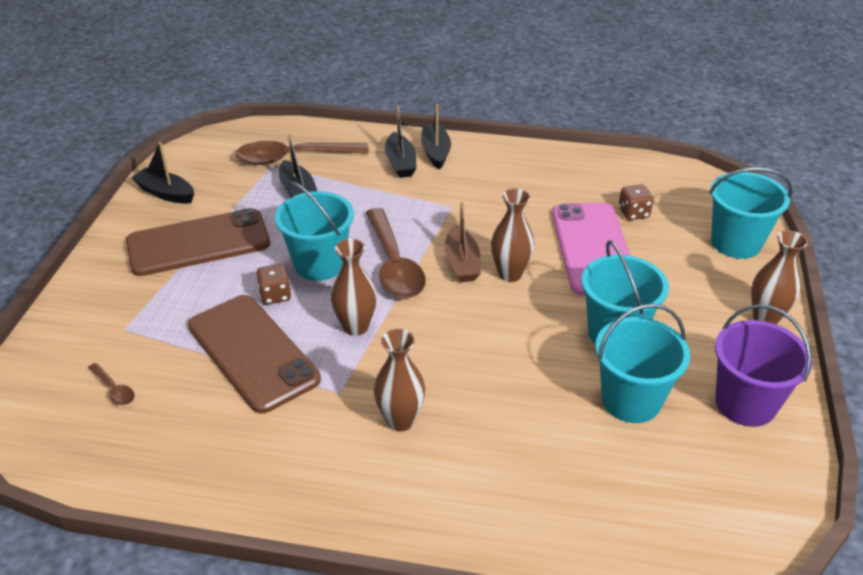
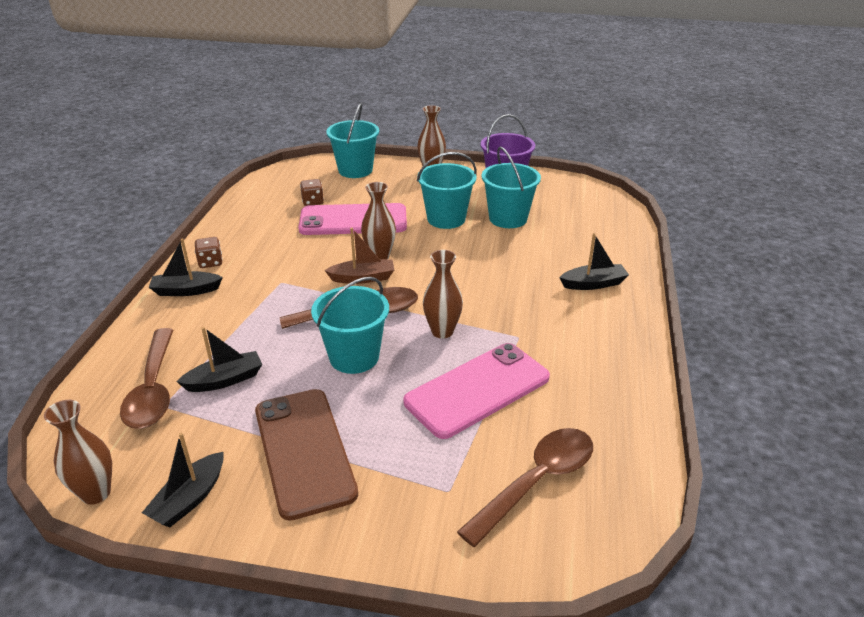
camera: 90 degrees left, 5 degrees down
brown spoon [88,363,135,405] -> brown spoon [457,428,593,547], size x2.31
brown phone [188,295,321,413] -> pink phone [403,343,550,439]
brown dice [256,264,291,304] -> brown dice moved to [195,237,223,268]
brown vase [374,329,425,432] -> brown vase moved to [44,400,112,505]
black boat [385,106,416,178] -> black boat moved to [559,233,629,290]

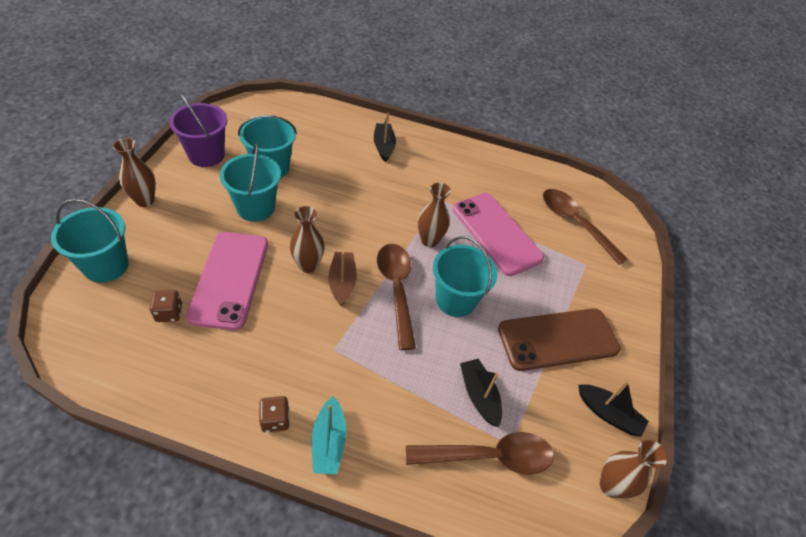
camera: 90 degrees left, 15 degrees up
black boat [149,238,223,296] -> turquoise boat [312,396,346,474]

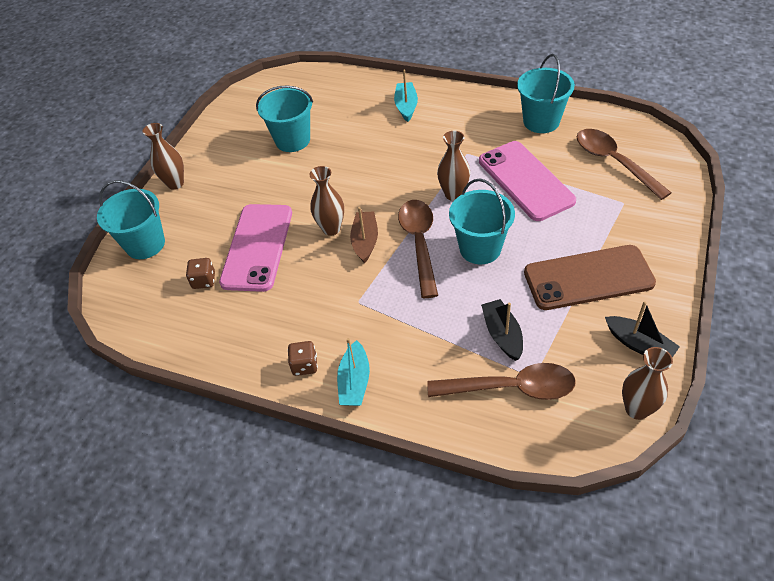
camera: 15 degrees right, 0 degrees up
purple bucket [169,93,227,167] -> none
turquoise bucket [220,143,281,222] -> turquoise bucket moved to [517,54,575,133]
black boat [374,113,396,162] -> turquoise boat [394,70,418,122]

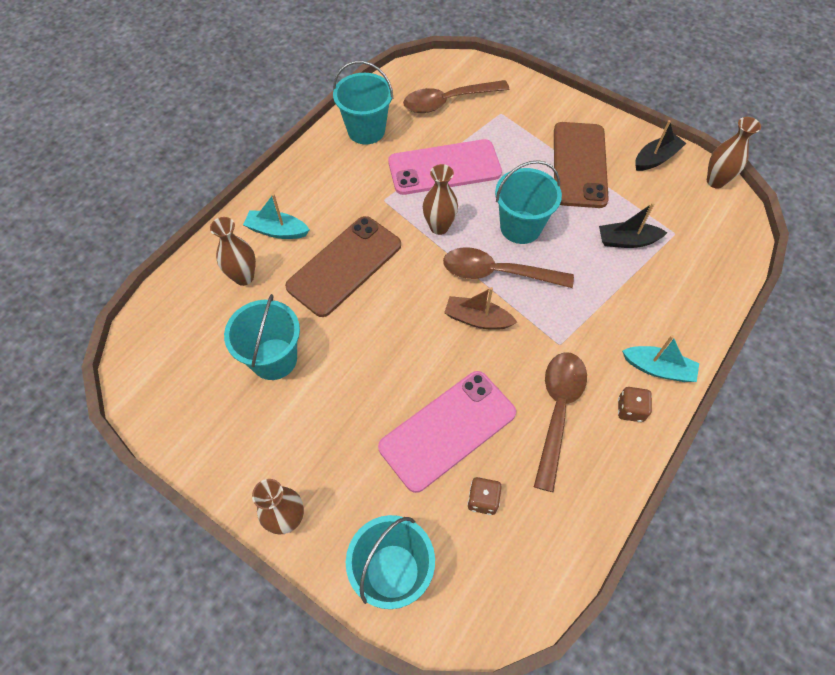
camera: 80 degrees left, 10 degrees up
pink phone [219,204,292,292] -> pink phone turned 60 degrees counterclockwise [378,371,516,493]
brown vase [310,166,344,236] -> brown vase moved to [210,217,256,286]
brown spoon [427,363,576,400] -> brown spoon moved to [534,352,587,492]
none -> brown phone [285,216,401,317]

